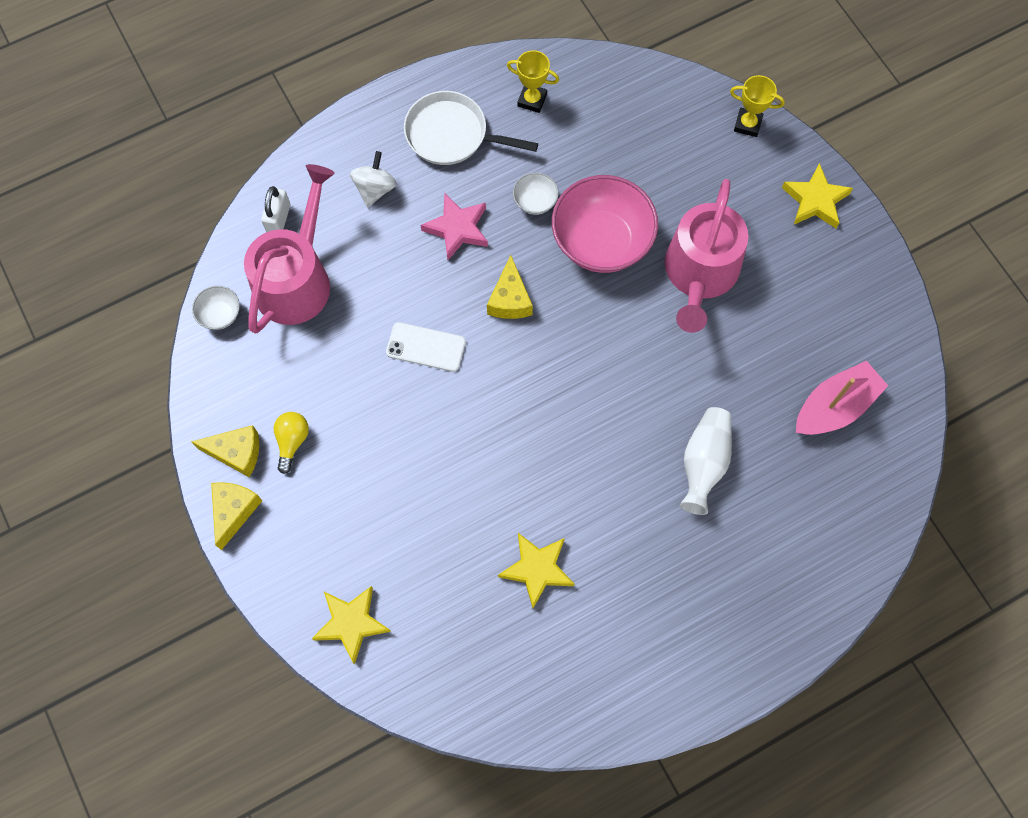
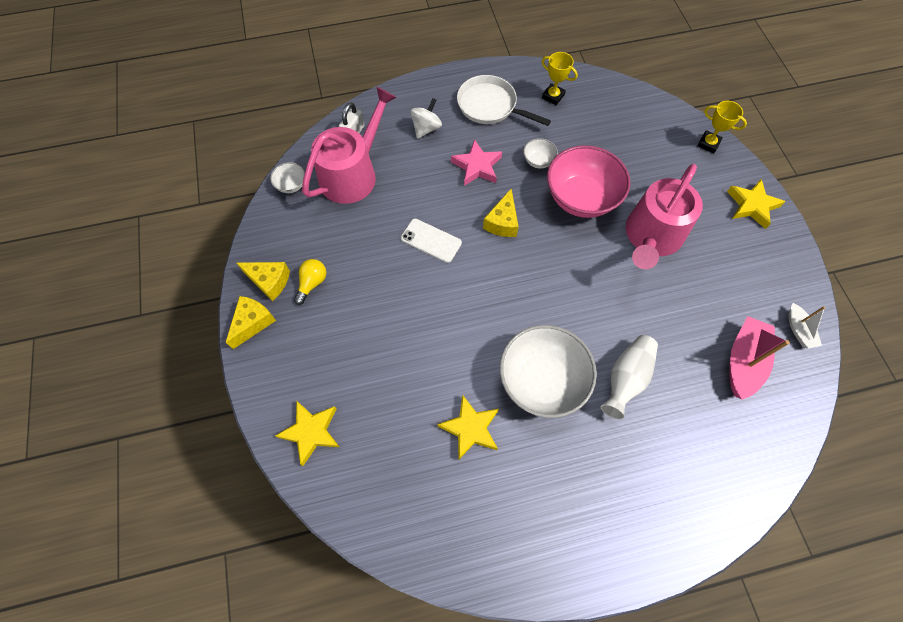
camera: 15 degrees right, 5 degrees down
pink boat [796,361,888,435] -> pink boat turned 45 degrees counterclockwise [729,316,790,400]
none -> white bowl [500,325,597,418]
none -> white boat [788,303,825,348]

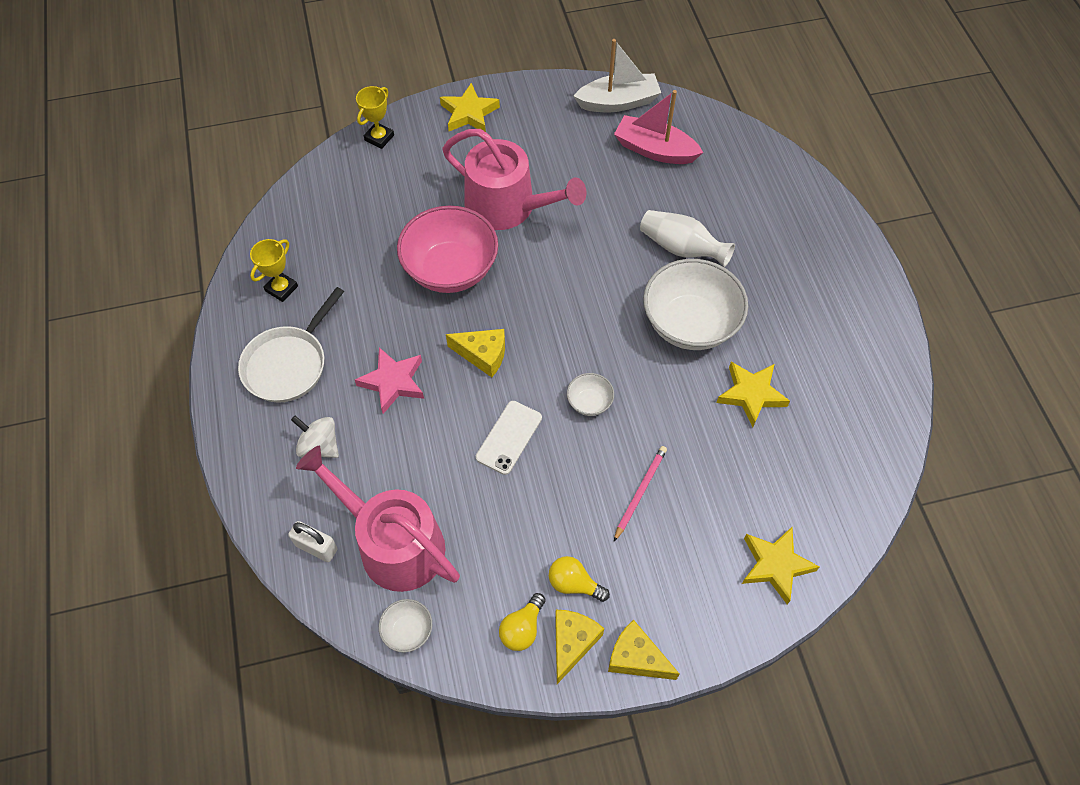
camera: 90 degrees left, 5 degrees down
white bowl [523,138,558,169] -> white bowl moved to [567,373,614,416]
white boat [788,303,825,348] -> white boat [574,39,661,112], size x1.77
none -> yellow light bulb [499,593,546,651]
none -> pink pencil [614,446,667,541]

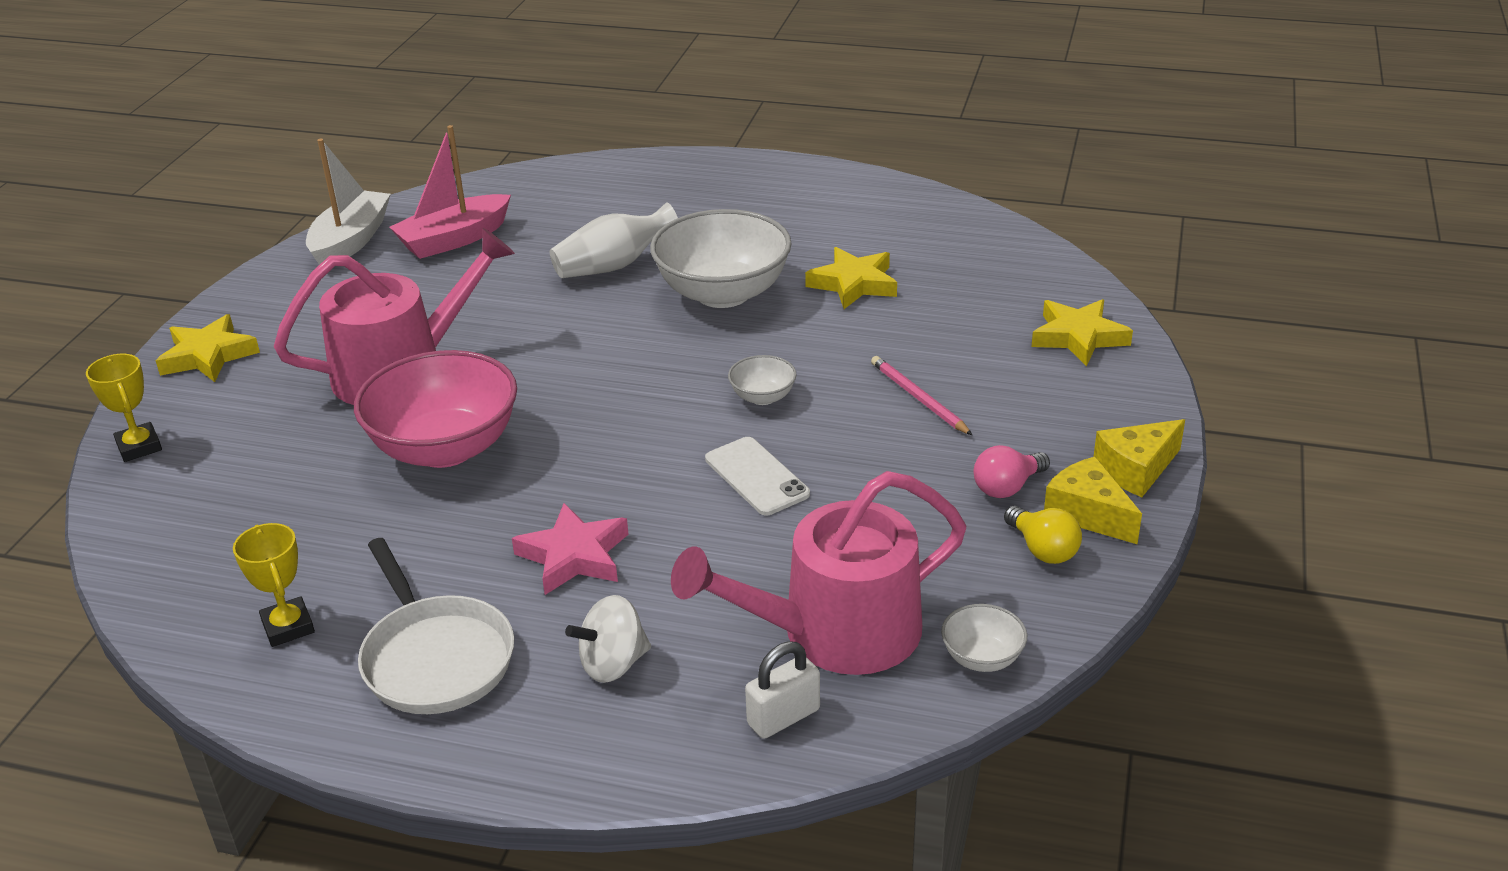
camera: 60 degrees left, 25 degrees down
yellow cheese [446,329,505,377] -> none
yellow light bulb [549,556,610,602] -> pink light bulb [974,445,1050,498]

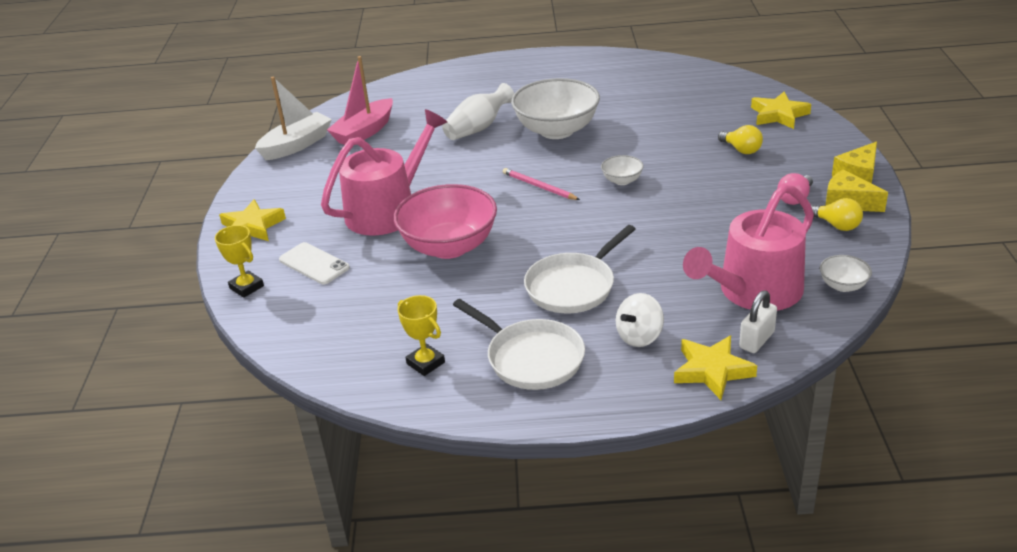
camera: 15 degrees left, 0 degrees up
white boat [306,139,391,265] -> white boat turned 45 degrees clockwise [255,77,332,160]
pink star [512,503,629,595] -> white pan [524,225,636,314]
white phone [705,437,810,515] -> white phone moved to [279,242,350,284]
yellow star [805,247,897,309] -> yellow star moved to [674,336,757,400]
pink pencil [871,356,972,435] -> pink pencil moved to [503,168,580,200]
none -> yellow light bulb [718,125,763,154]

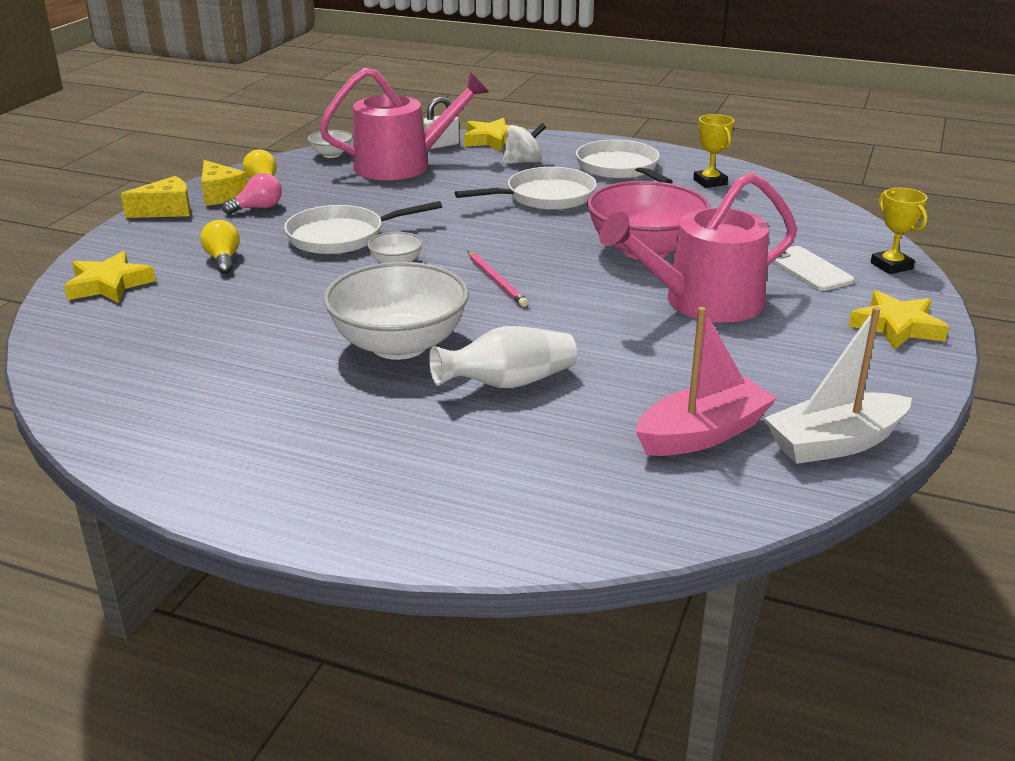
camera: 160 degrees left, 5 degrees down
none -> white pan [284,201,442,254]

